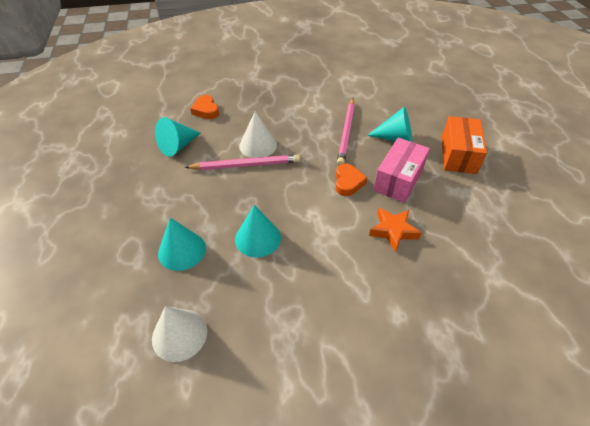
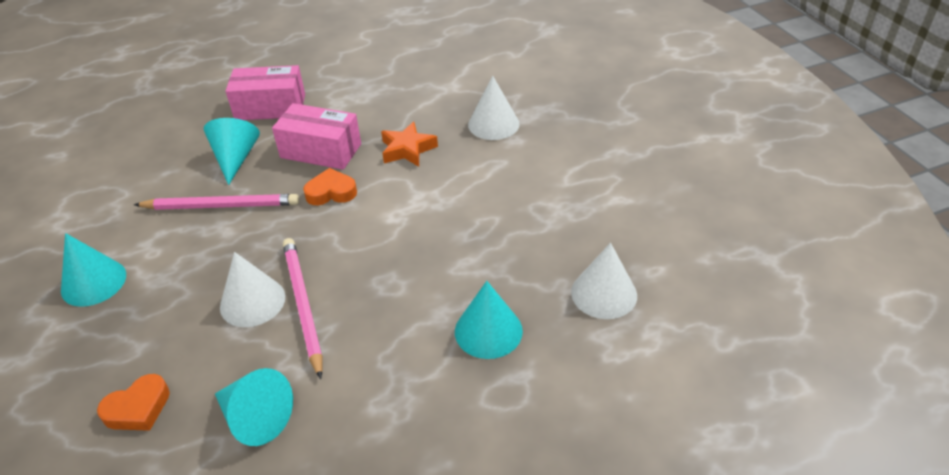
camera: 100 degrees left, 5 degrees down
turquoise cone [235,205,281,258] -> turquoise cone moved to [61,233,126,307]
orange box [441,116,487,174] -> pink box [226,65,305,120]
none -> white cone [468,76,519,140]

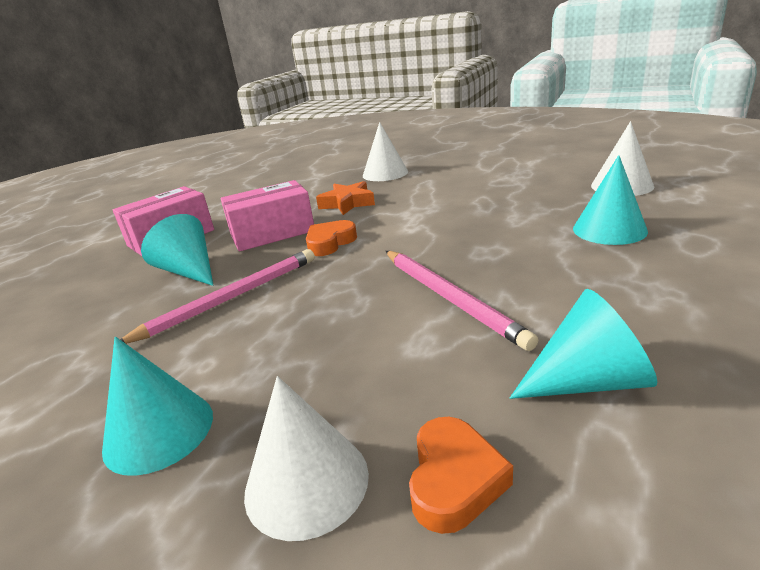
camera: 40 degrees left, 15 degrees down
white cone [220,252,285,327] -> white cone moved to [244,376,369,541]
pink pencil [283,238,323,379] -> pink pencil turned 150 degrees counterclockwise [386,251,538,351]

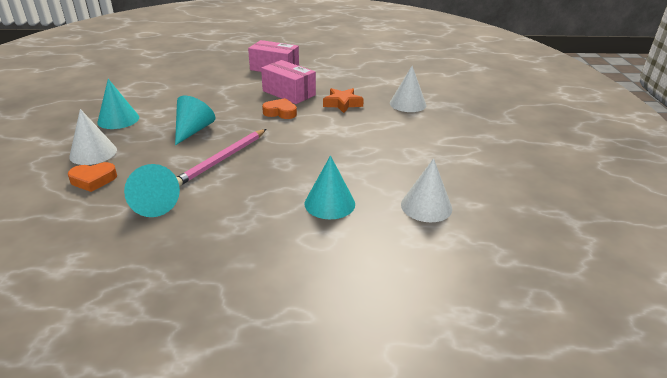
camera: 60 degrees right, 5 degrees up
pink pencil [120,249,315,344] -> none
turquoise cone [141,214,214,286] -> turquoise cone moved to [175,96,215,145]

